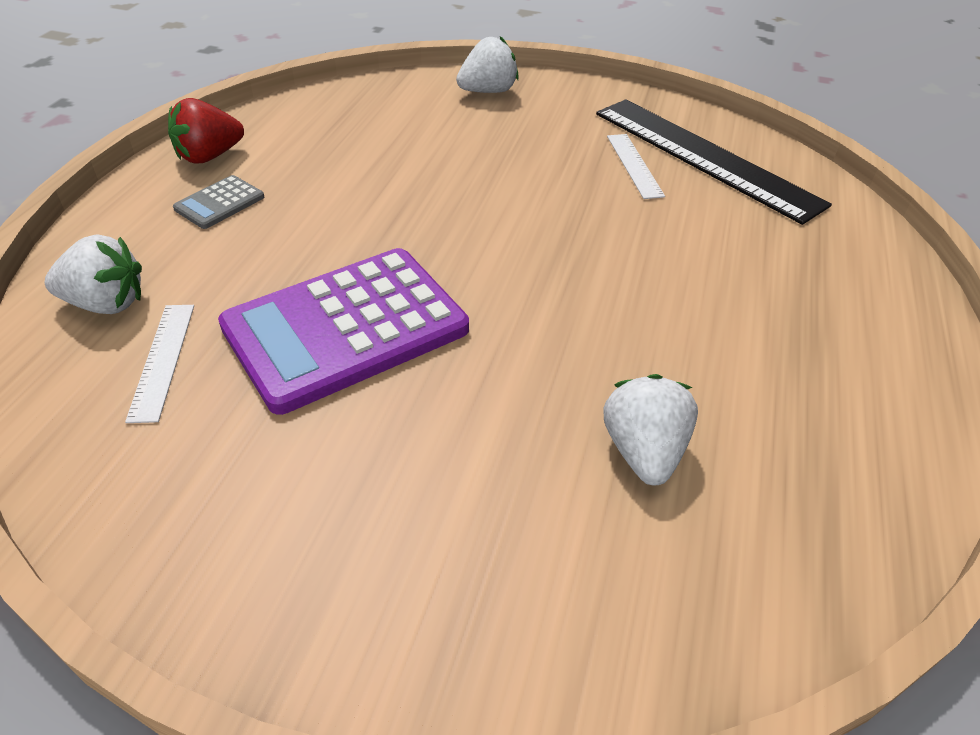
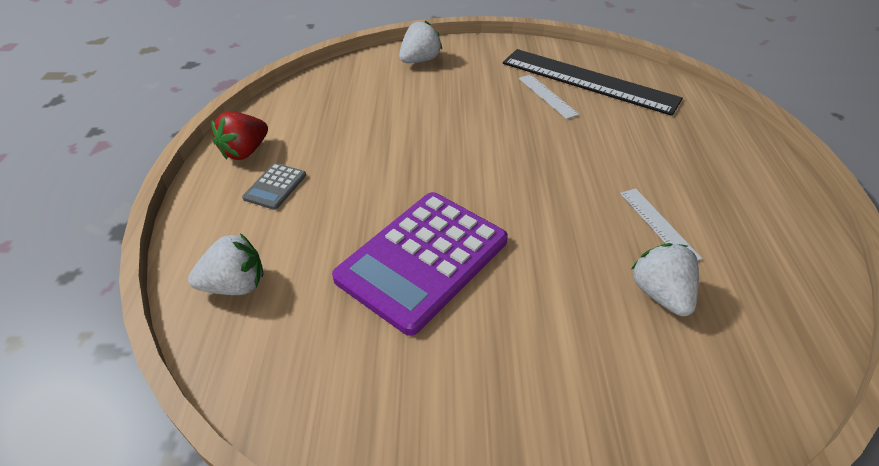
camera: 15 degrees left, 0 degrees up
white ruler [125,305,194,423] -> white ruler moved to [620,188,702,261]

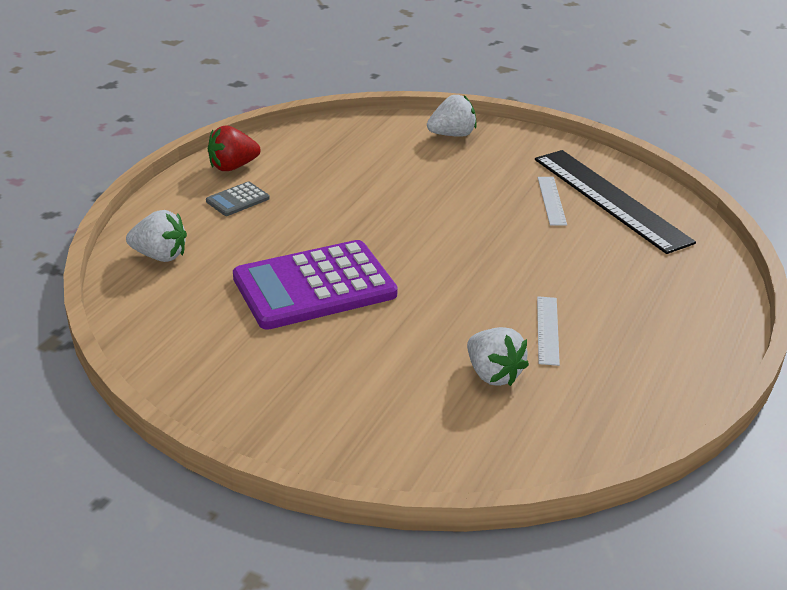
camera: 25 degrees right, 10 degrees down
white strawberry [631,243,699,316] -> white strawberry turned 135 degrees clockwise [467,327,529,386]

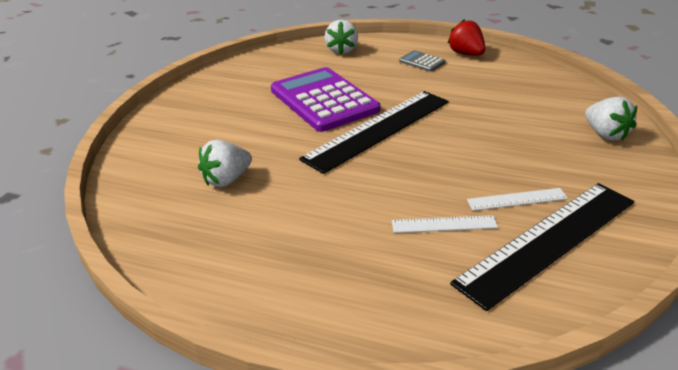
camera: 85 degrees right, 0 degrees up
white ruler [537,296,560,366] -> white ruler moved to [392,215,498,233]
none -> black ruler [299,91,449,174]

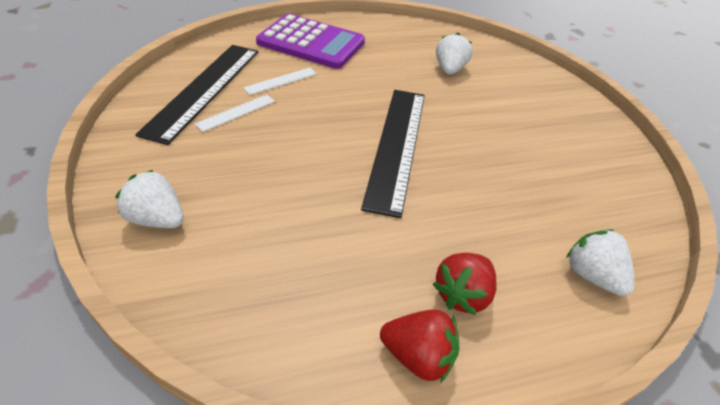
camera: 140 degrees right, 10 degrees up
purple calculator [271,67,380,132] -> purple calculator moved to [256,14,365,69]
grey calculator [399,50,446,72] -> red strawberry [433,253,497,315]

